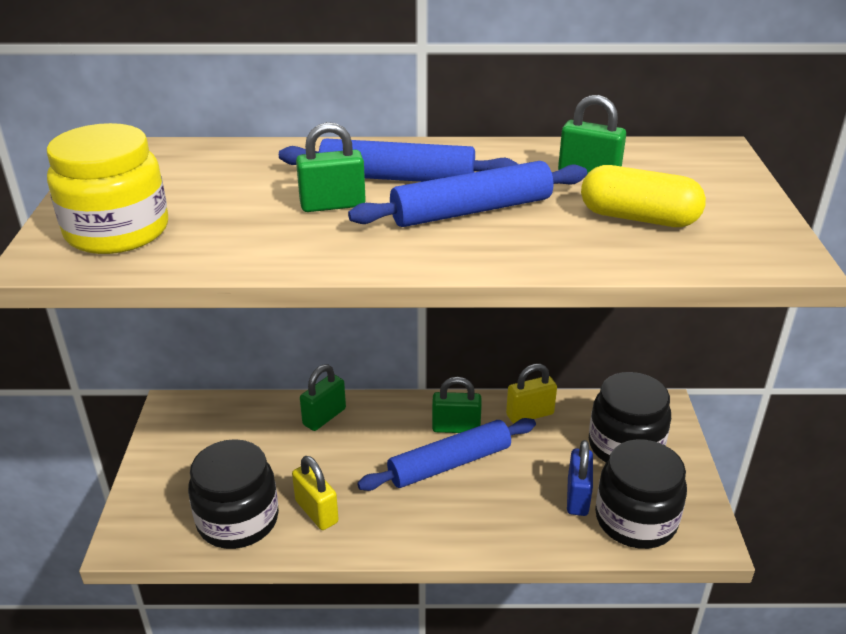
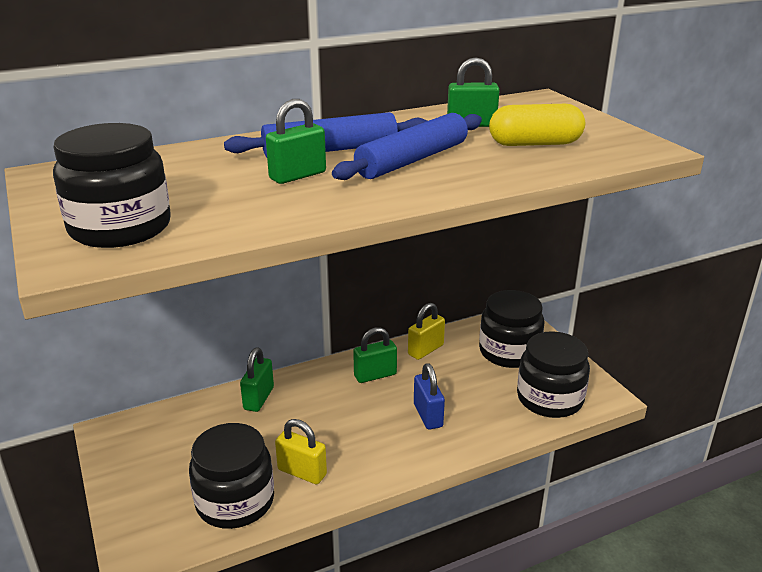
camera: 25 degrees left, 5 degrees down
yellow jar [47,123,168,254] -> black jar [53,123,170,248]
blue rolling pin [357,418,536,491] -> none
blue padlock [567,440,593,516] -> blue padlock moved to [414,363,445,430]

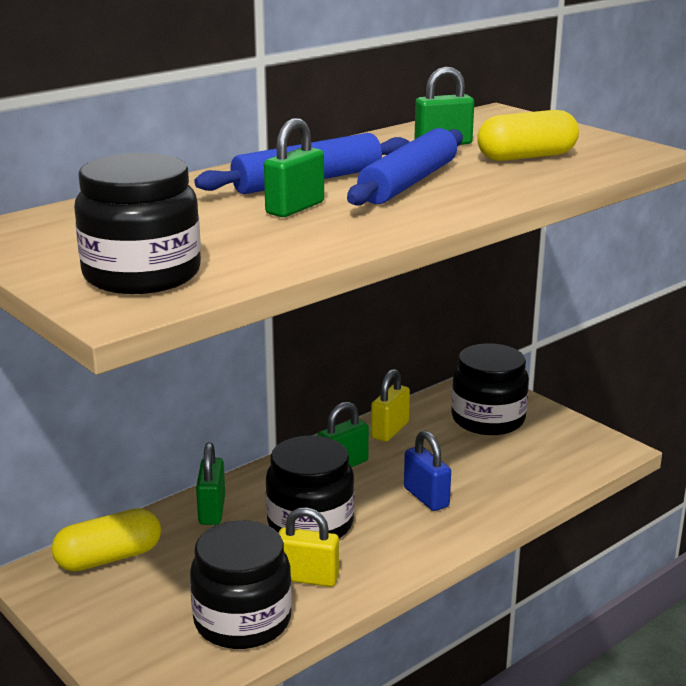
camera: 15 degrees left, 5 degrees down
black jar [517,331,590,418] -> black jar moved to [265,435,354,538]
none -> yellow capsule [52,508,161,571]

